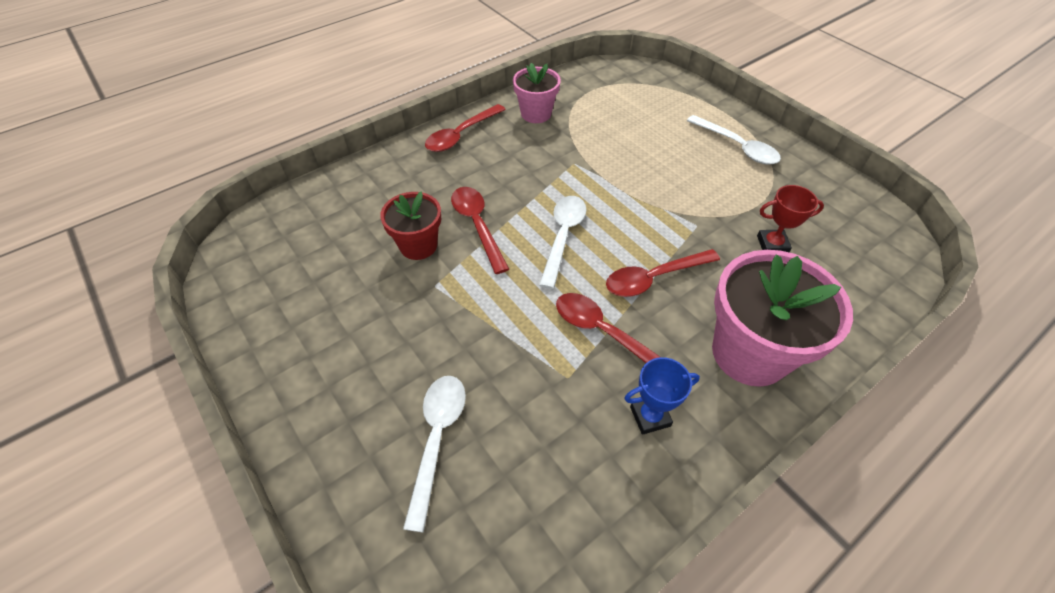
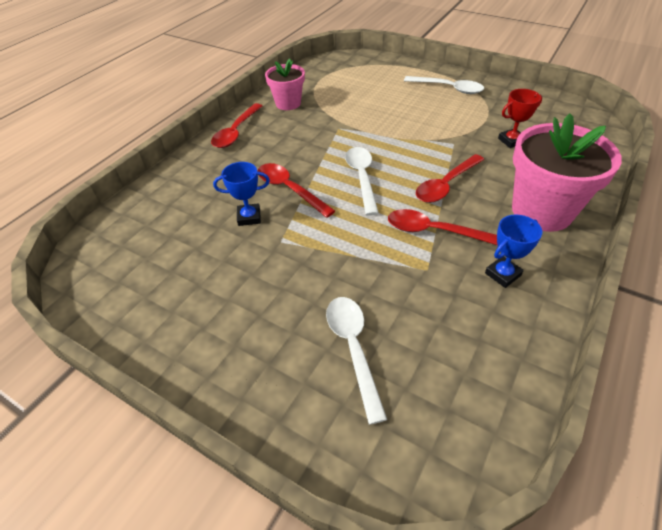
camera: 20 degrees left, 5 degrees down
red flower pot [380,192,441,260] -> blue trophy [213,162,270,226]

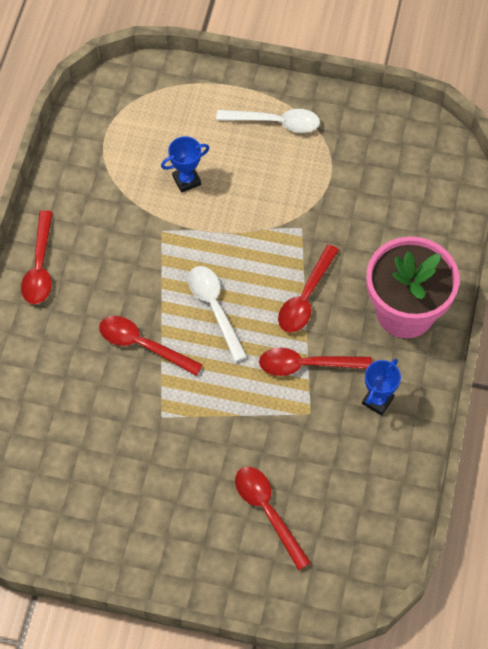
camera: 20 degrees left, 15 degrees up
blue trophy [213,162,270,226] -> blue trophy moved to [161,136,209,193]
pink flower pot [265,58,305,110] -> none
white spoon [326,297,387,425] -> red spoon [235,467,311,570]
red trophy [498,89,542,148] -> none

